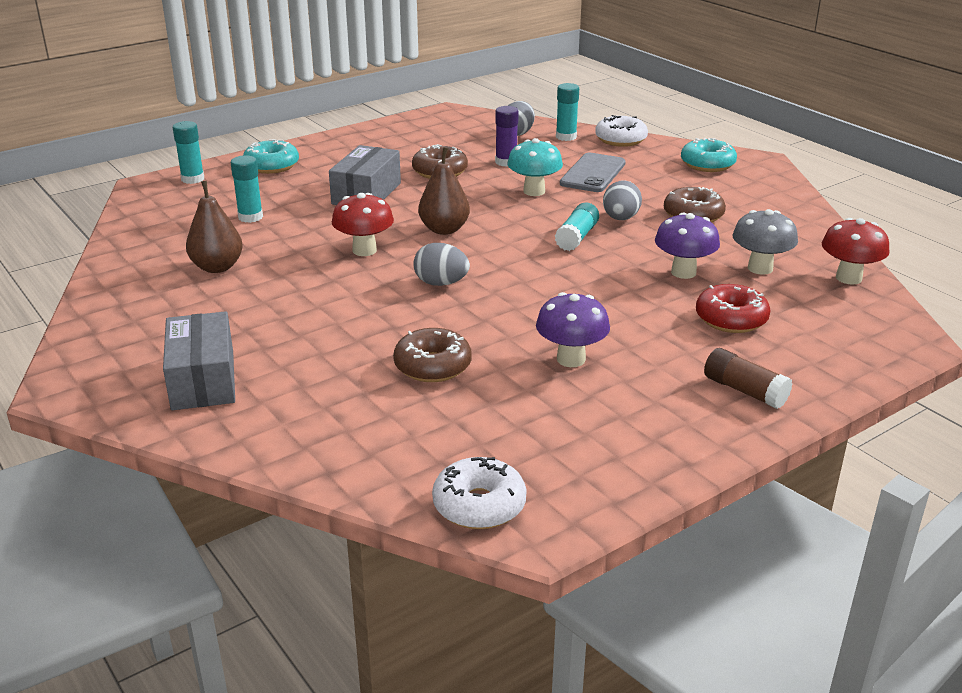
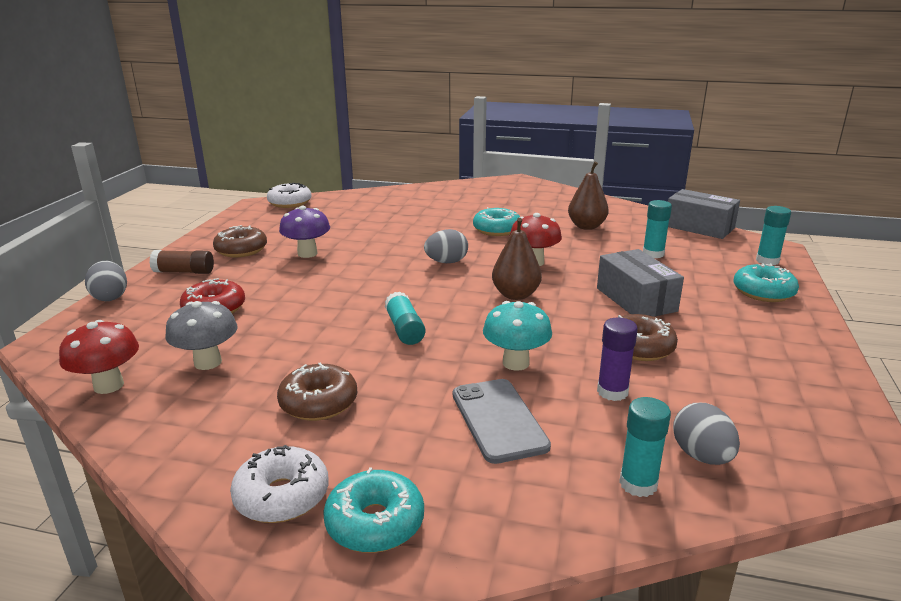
camera: 140 degrees right, 5 degrees down
grey box [163,311,235,410] -> grey box moved to [668,189,740,239]
brown donut [393,328,472,382] -> brown donut moved to [213,225,267,257]
white donut [595,115,648,147] -> white donut moved to [230,445,328,523]
grey egg [603,180,642,220] -> grey egg moved to [85,261,127,301]
purple mushroom [655,213,720,279] -> none
none -> turquoise donut [473,207,520,236]

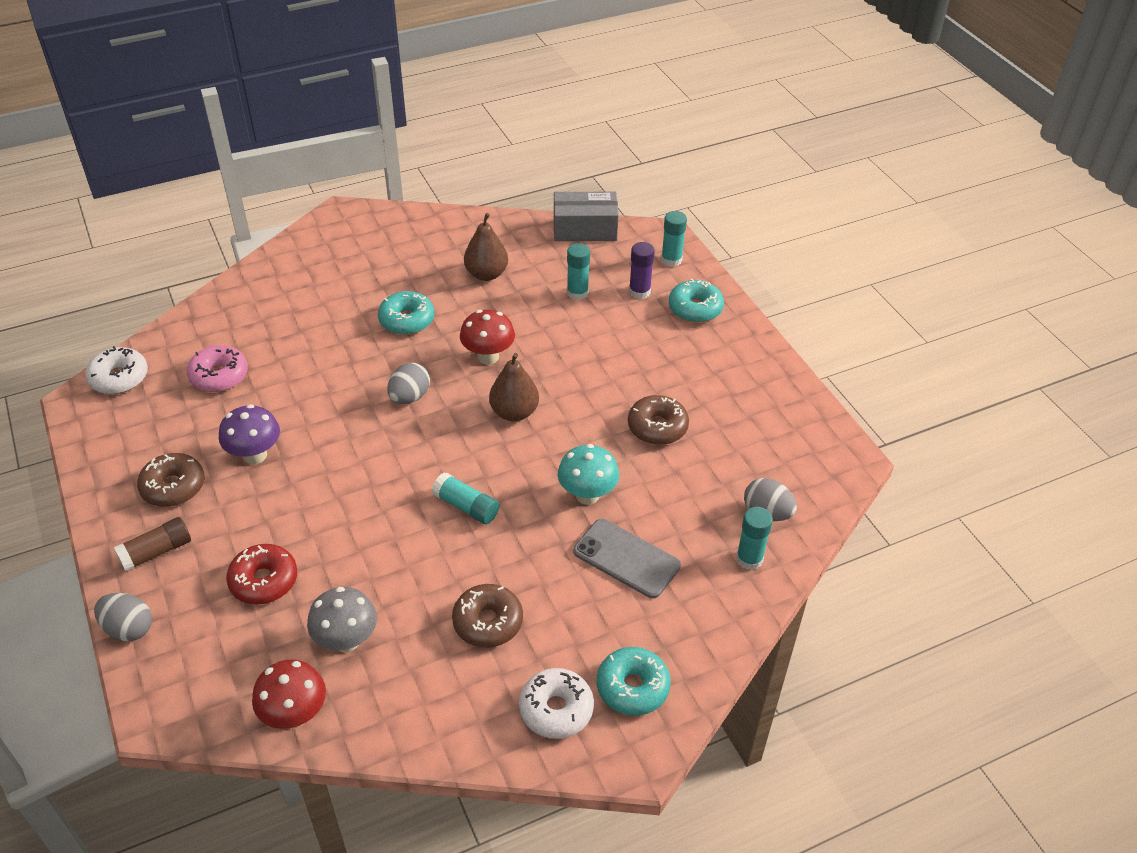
camera: 40 degrees left, 20 degrees up
grey box [597,249,684,317] -> none
purple glue stick [597,318,638,401] -> purple glue stick moved to [629,242,655,299]
none -> pink donut [187,345,248,392]

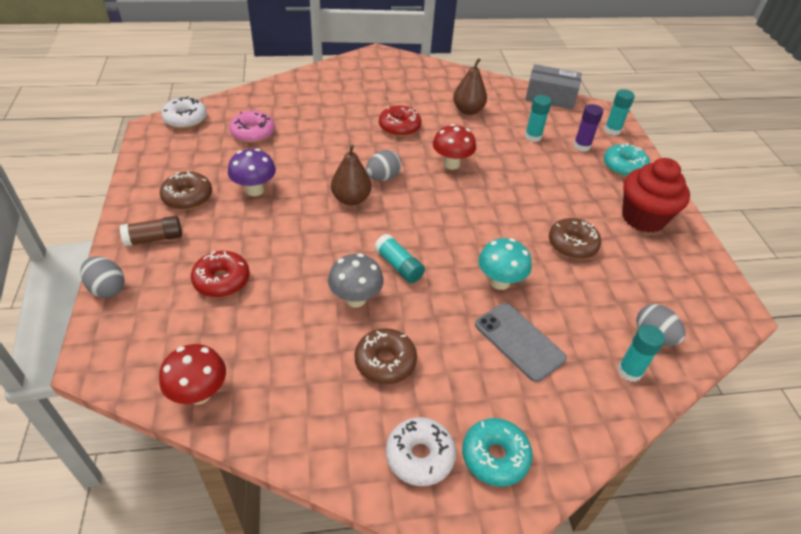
camera: 15 degrees right, 0 degrees up
grey mushroom [307,587,377,652] -> grey mushroom moved to [328,253,384,307]
turquoise donut [378,291,434,335] -> red donut [379,105,421,137]
brown pear [489,353,539,421] -> brown pear moved to [331,145,372,205]
none -> red cupcake [622,158,690,233]

